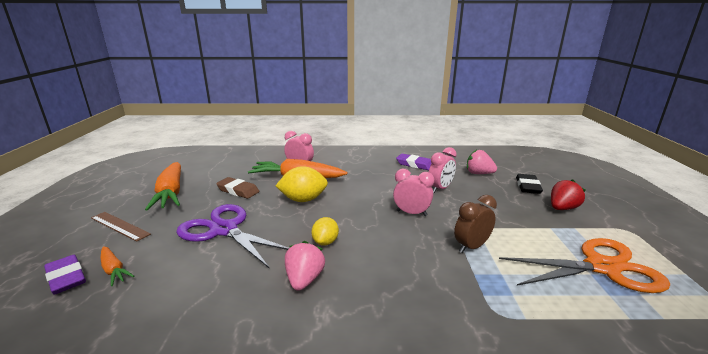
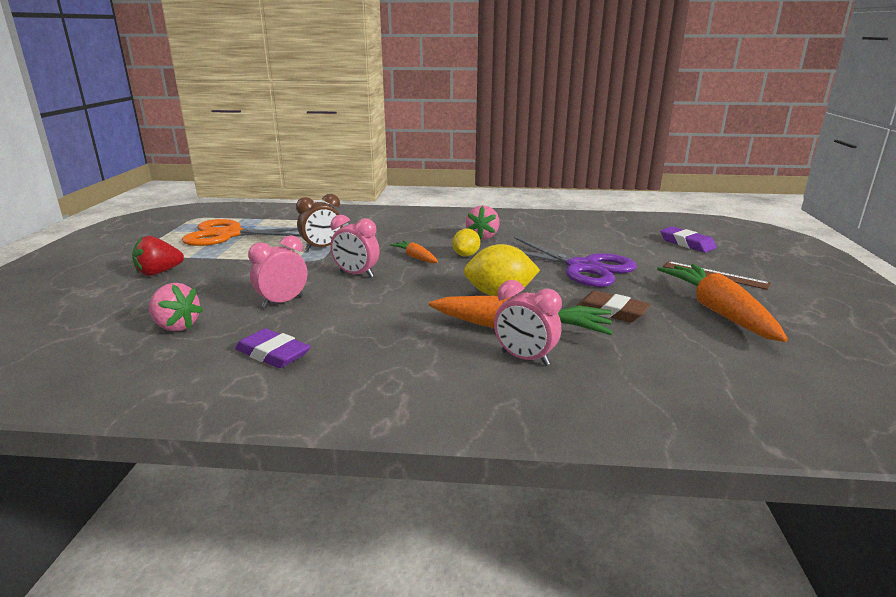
camera: 175 degrees left, 0 degrees up
orange carrot [100,246,134,286] -> orange carrot moved to [389,241,438,263]
black eraser [516,174,543,194] -> none

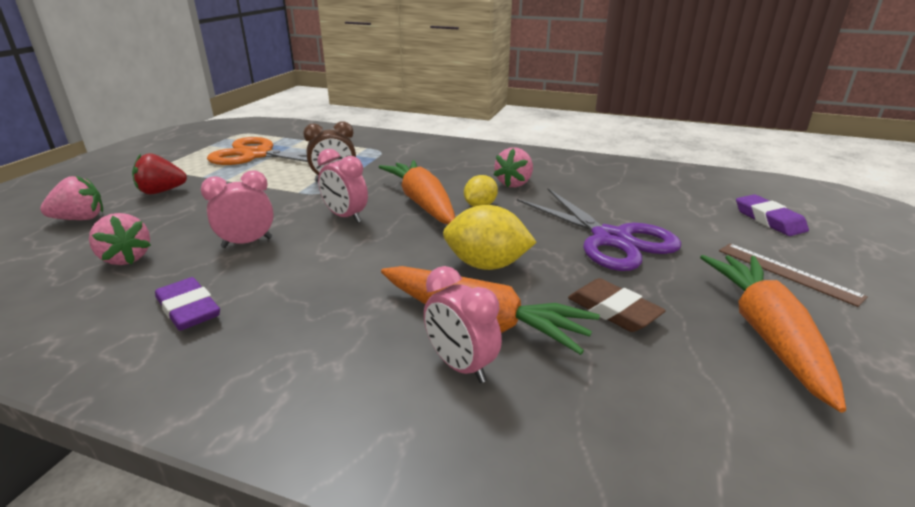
camera: 15 degrees right, 5 degrees up
orange carrot [389,241,438,263] -> orange carrot [379,160,455,224], size x1.99
none -> pink strawberry [40,176,103,220]

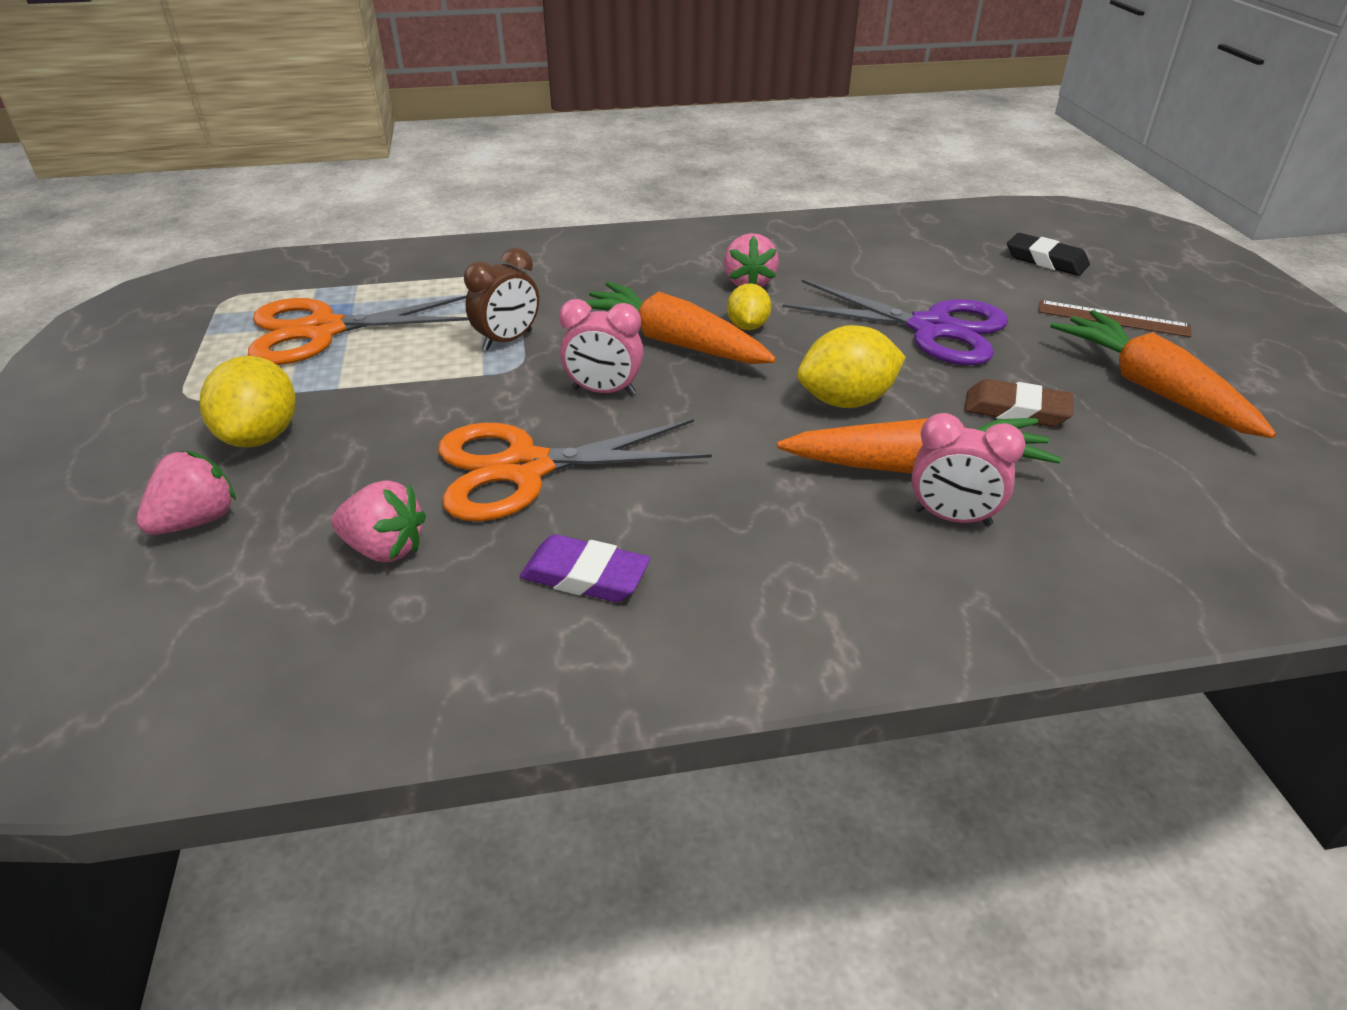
camera: 30 degrees left, 10 degrees up
red strawberry [132,153,187,194] -> yellow lemon [200,356,295,447]
pink clock [201,170,274,248] -> orange scissors [438,419,712,521]
purple eraser [736,194,809,236] -> black eraser [1007,233,1090,276]

